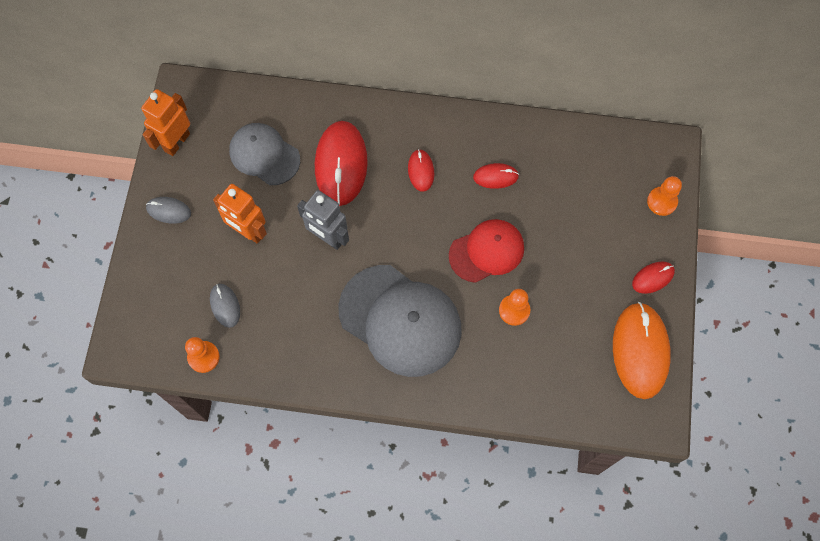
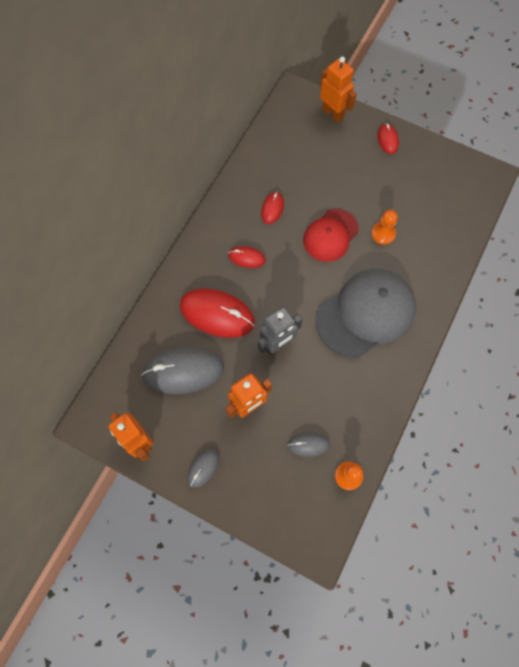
camera: 70 degrees left, 0 degrees up
grey cap [229,123,300,185] -> grey mouse [141,347,224,394]
red cap [449,219,524,283] -> red cap turned 135 degrees counterclockwise [303,209,359,262]
orange mouse [613,302,671,399] -> none
orange pawn [647,176,682,216] -> orange robot [320,56,357,122]

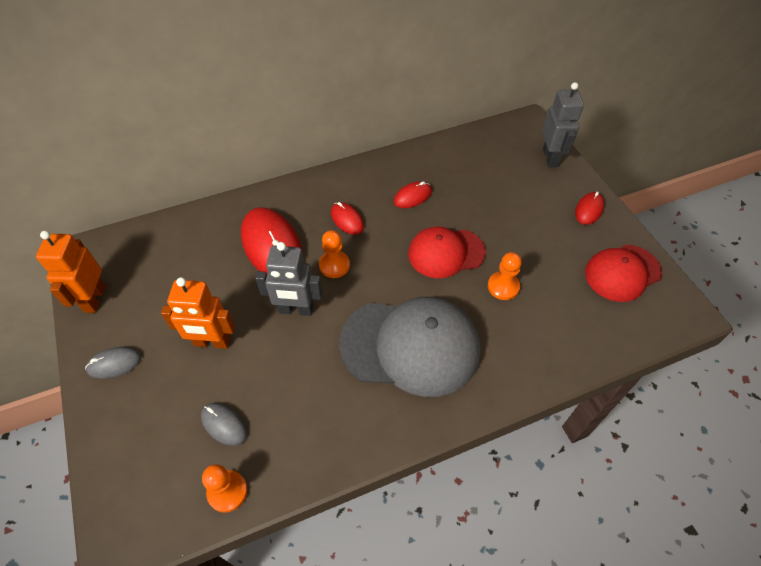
camera: 40 degrees right, 15 degrees down
grey mouse [141,347,224,394] -> none
orange robot [320,56,357,122] -> grey robot [542,82,584,167]
none -> orange pawn [319,230,350,278]
none -> red cap [585,245,662,302]

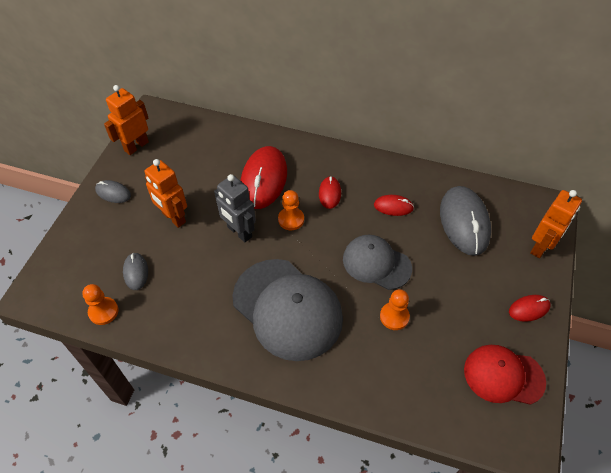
camera: 40 degrees right, 0 degrees up
red cap [408,227,486,278] -> grey cap [343,235,412,290]
grey robot [542,82,584,167] -> orange robot [530,190,582,258]
none -> grey mouse [440,186,491,256]

